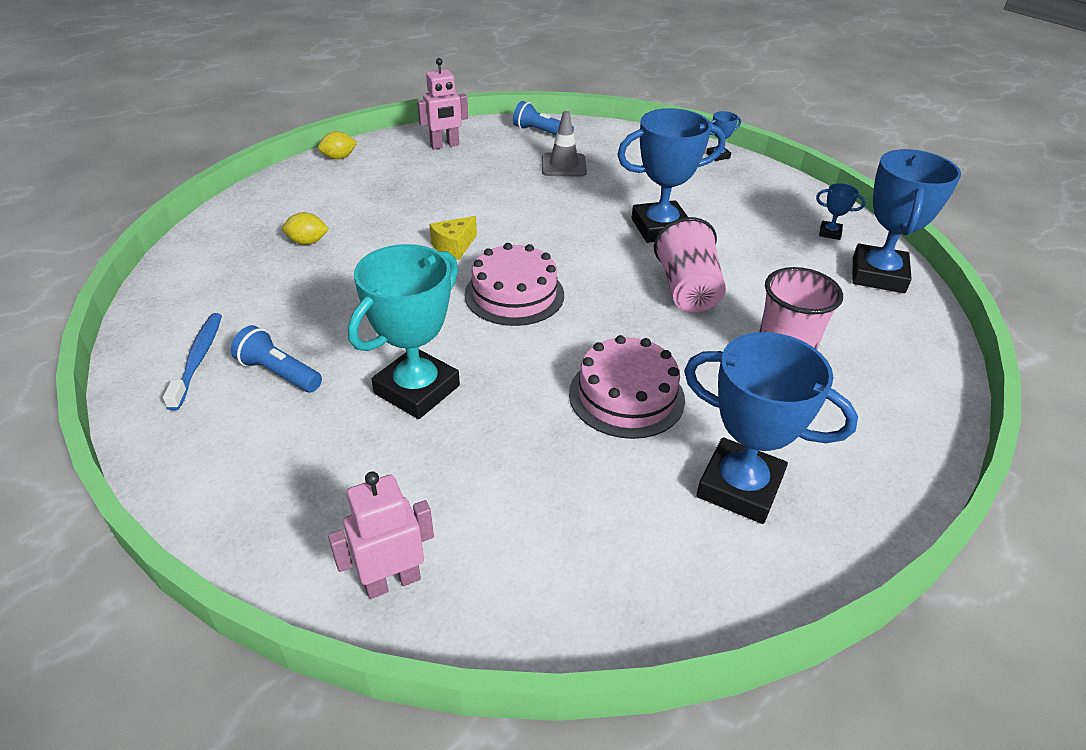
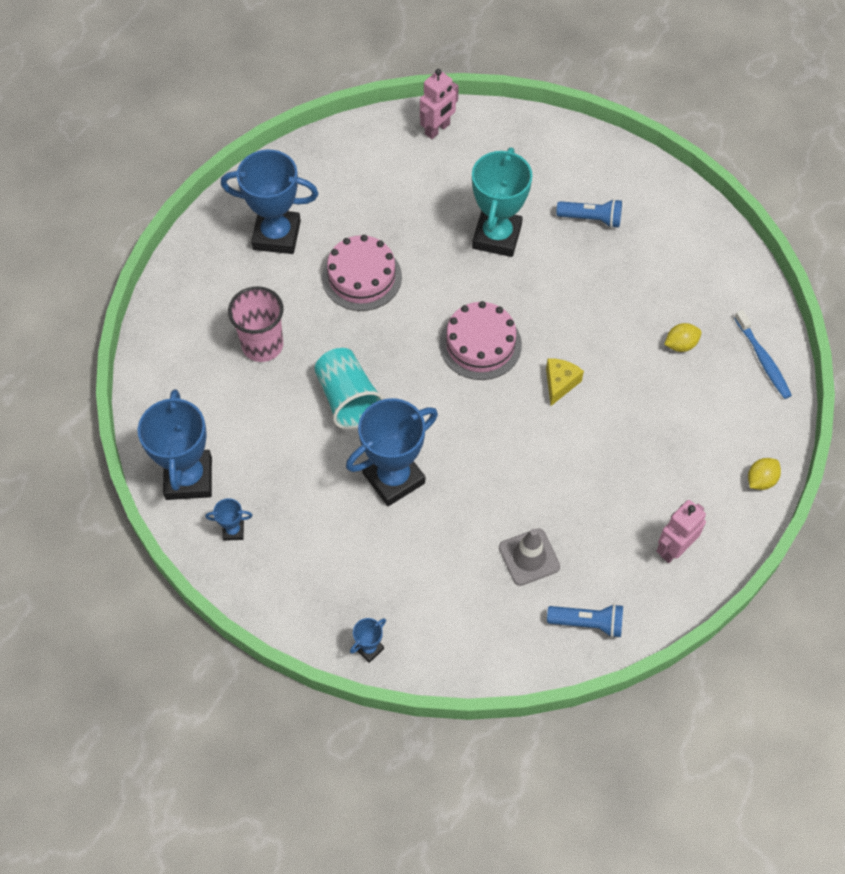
camera: 160 degrees right, 20 degrees up
blue toothbrush [163,313,222,411] -> blue toothbrush moved to [734,310,792,399]
pink cup [654,217,726,312] -> turquoise cup [314,348,384,429]

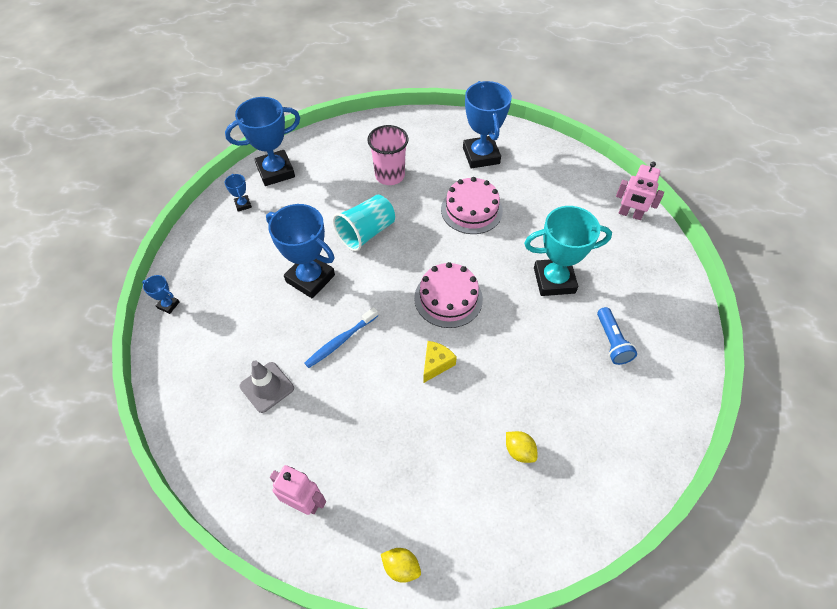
camera: 70 degrees right, 5 degrees down
yellow cheese [546,358,584,406] -> yellow cheese turned 60 degrees counterclockwise [423,341,457,383]
blue flashlight [547,604,623,638] -> none
blue toothbrush [734,310,792,399] -> blue toothbrush moved to [305,307,378,368]

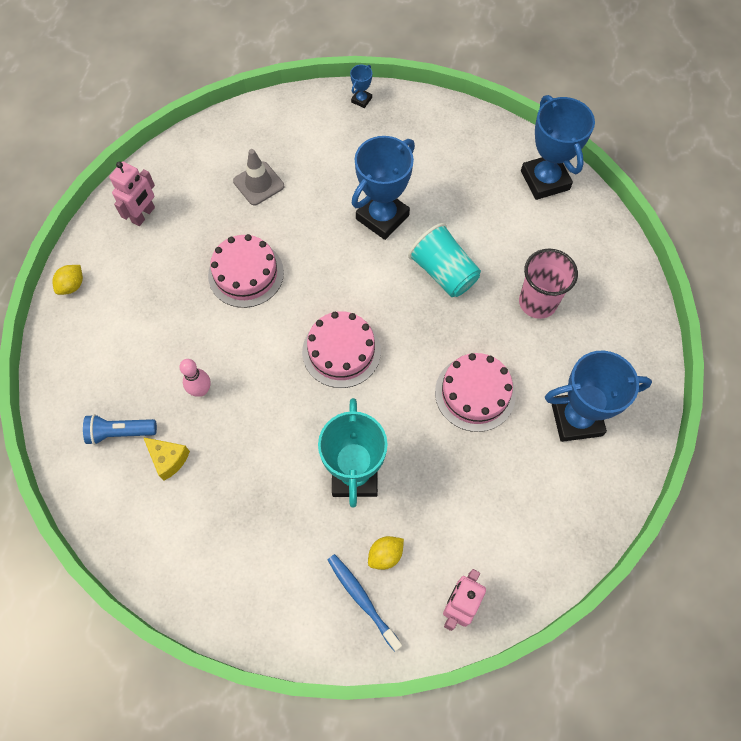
camera: 95 degrees right, 10 degrees up
blue trophy [224,174,252,212] -> none
blue toothbrush [305,307,378,368] -> blue toothbrush moved to [328,554,402,652]
yellow cheese [423,341,457,383] -> yellow cheese moved to [143,437,190,481]
yellow lemon [506,431,537,463] -> yellow lemon moved to [368,536,404,570]
blue flashlight [597,307,637,365] -> blue flashlight moved to [83,414,157,445]
none -> pink bowling pin [179,359,211,397]
none -> pink cake [208,234,284,308]

